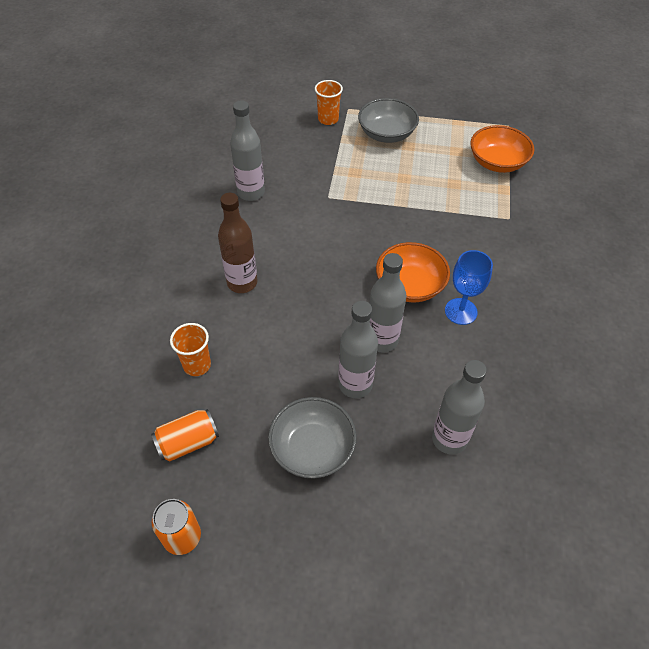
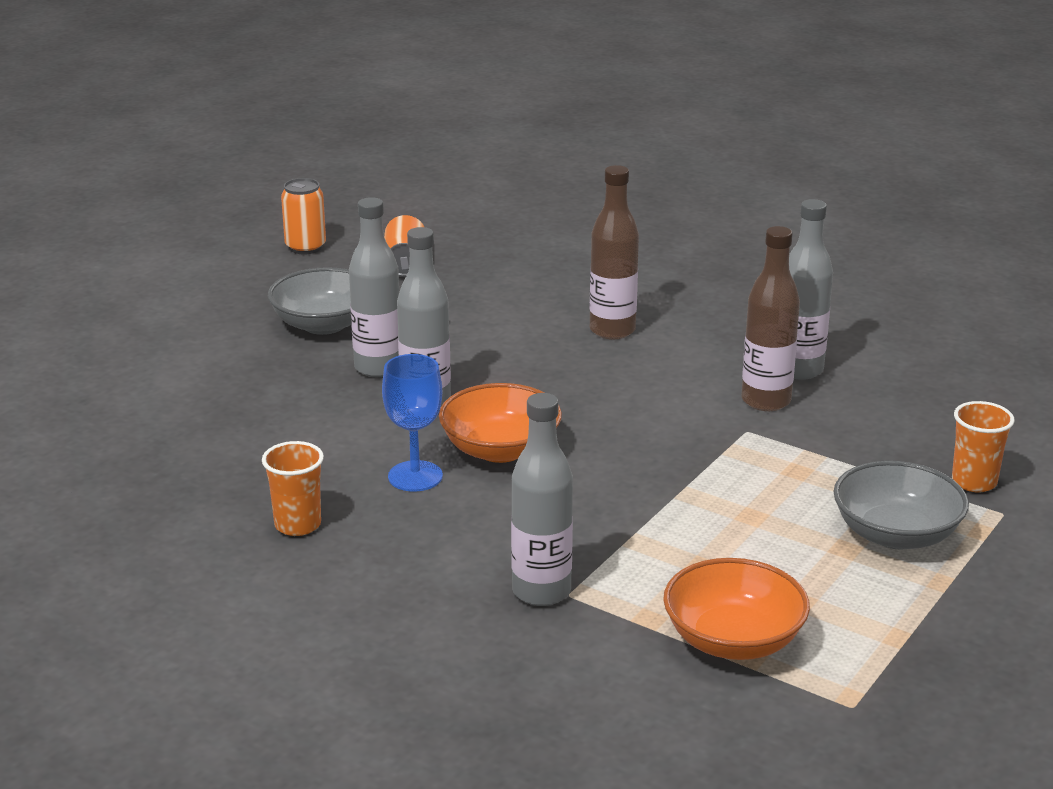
camera: 115 degrees right, 25 degrees down
orange cup [170,323,211,376] -> orange cup moved to [262,441,324,536]
grey bottle [432,360,487,455] -> grey bottle moved to [511,393,573,606]
none -> brown bottle [741,226,800,411]

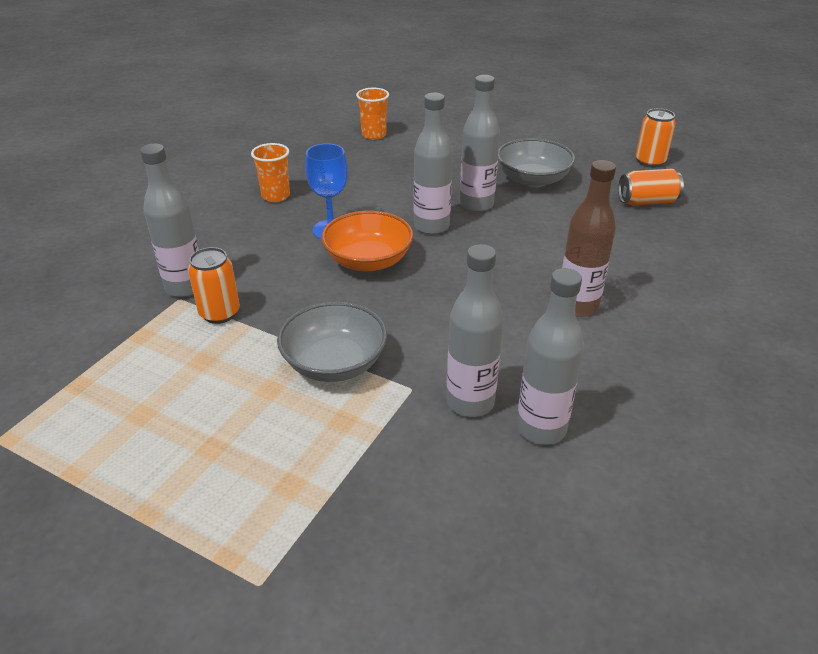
camera: 85 degrees right, 10 degrees up
orange bowl [663,558,810,660] -> none
brown bottle [741,226,800,411] -> grey bottle [446,244,504,417]
grey bowl [833,461,969,549] -> grey bowl moved to [277,302,387,382]
orange cup [952,401,1015,492] -> orange cup moved to [356,88,389,140]
none -> orange can [188,247,240,324]

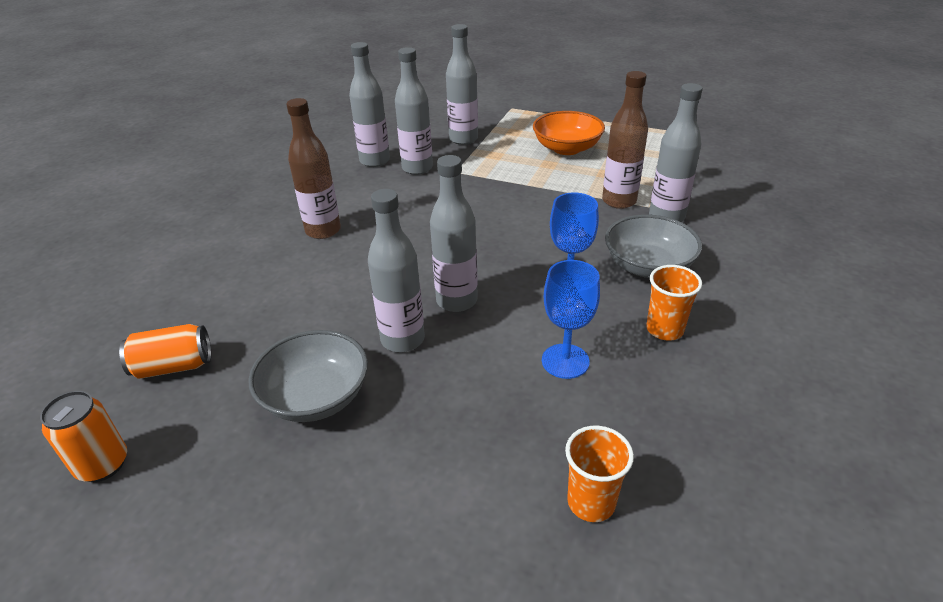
camera: 175 degrees right, 0 degrees up
orange can [188,247,240,324] -> brown bottle [602,71,648,209]
grey bowl [277,302,387,382] -> grey bowl moved to [605,215,702,278]
orange bowl [321,211,413,271] -> orange bowl moved to [533,111,605,155]
none -> grey bottle [446,24,478,145]
none -> blue goblet [542,260,600,379]

